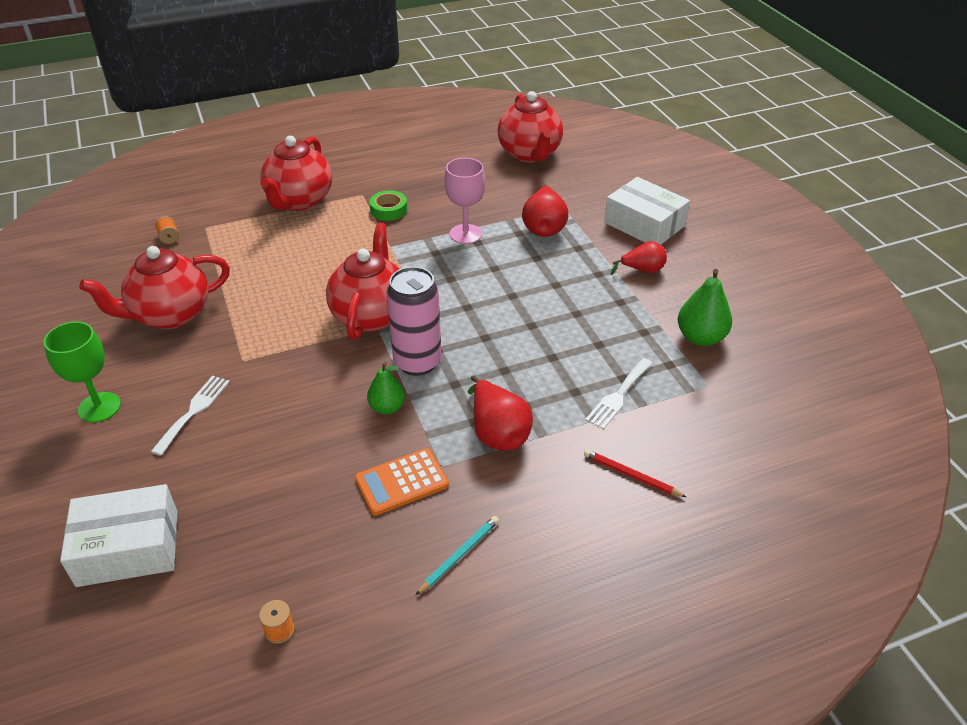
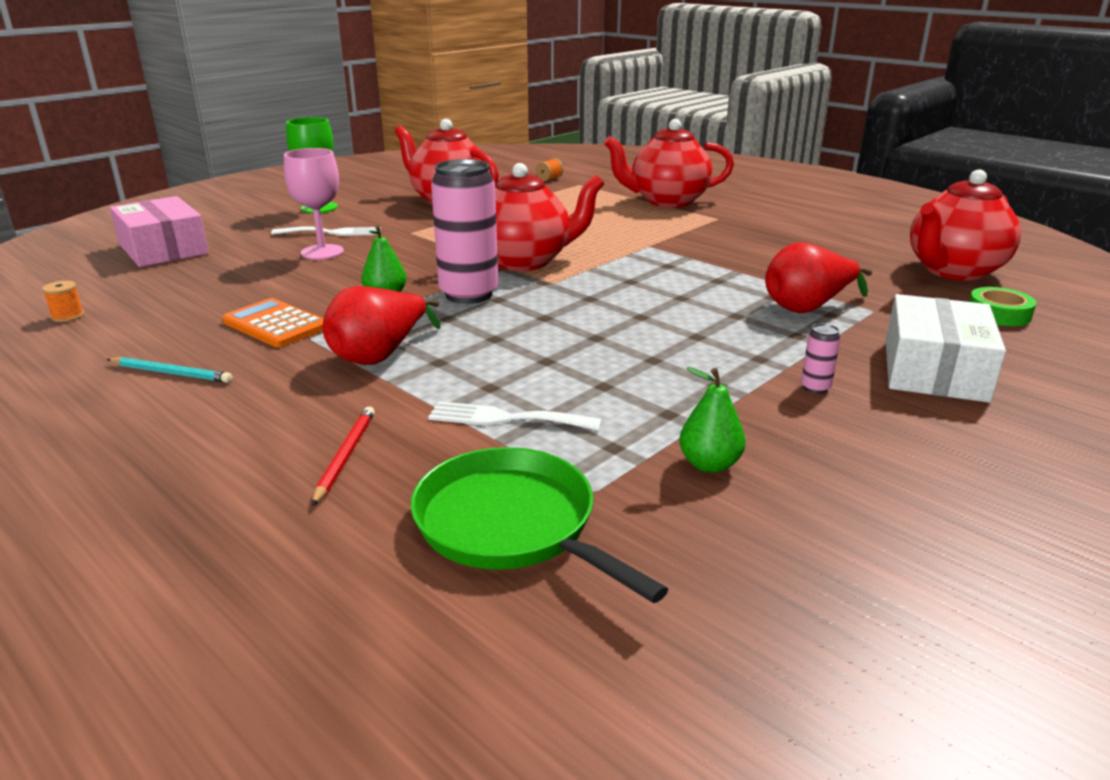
camera: 65 degrees right, 15 degrees down
white box [60,484,177,587] -> pink box [110,196,209,267]
green tape [370,190,407,221] -> green tape moved to [969,287,1036,326]
pink goblet [444,158,486,244] -> pink goblet moved to [284,148,344,260]
red pear [611,241,667,275] -> pink can [801,324,841,394]
green pear [678,269,732,346] -> green pear [679,367,746,473], size x0.66
none -> green pan [411,447,668,603]

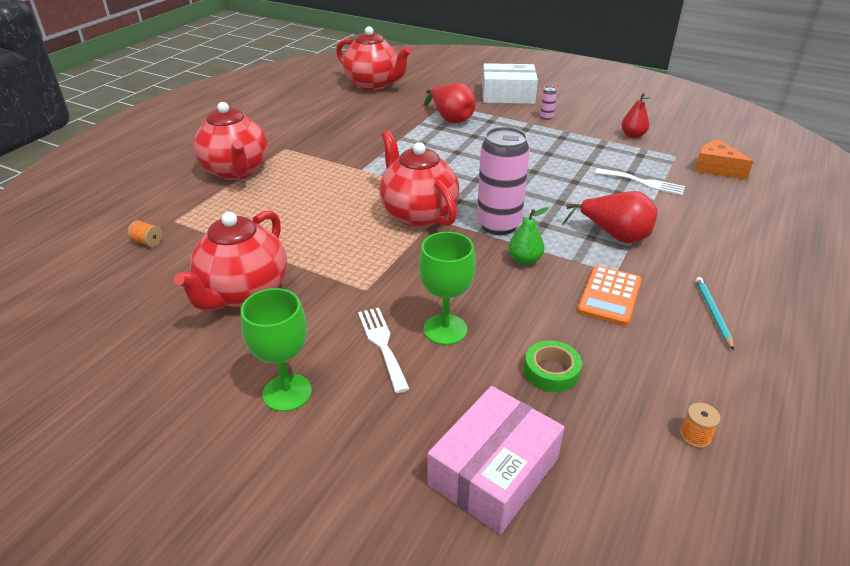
camera: 105 degrees left, 10 degrees up
pink goblet [284,148,344,260] -> green goblet [419,232,476,345]
red pencil [312,406,375,506] -> none
green pan [411,447,668,603] -> orange cheese [694,139,753,180]
white fork [428,401,602,431] -> white fork turned 60 degrees counterclockwise [595,168,685,195]
green pear [679,367,746,473] -> red pear [621,93,651,138]
green tape [969,287,1036,326] -> green tape moved to [524,340,582,392]

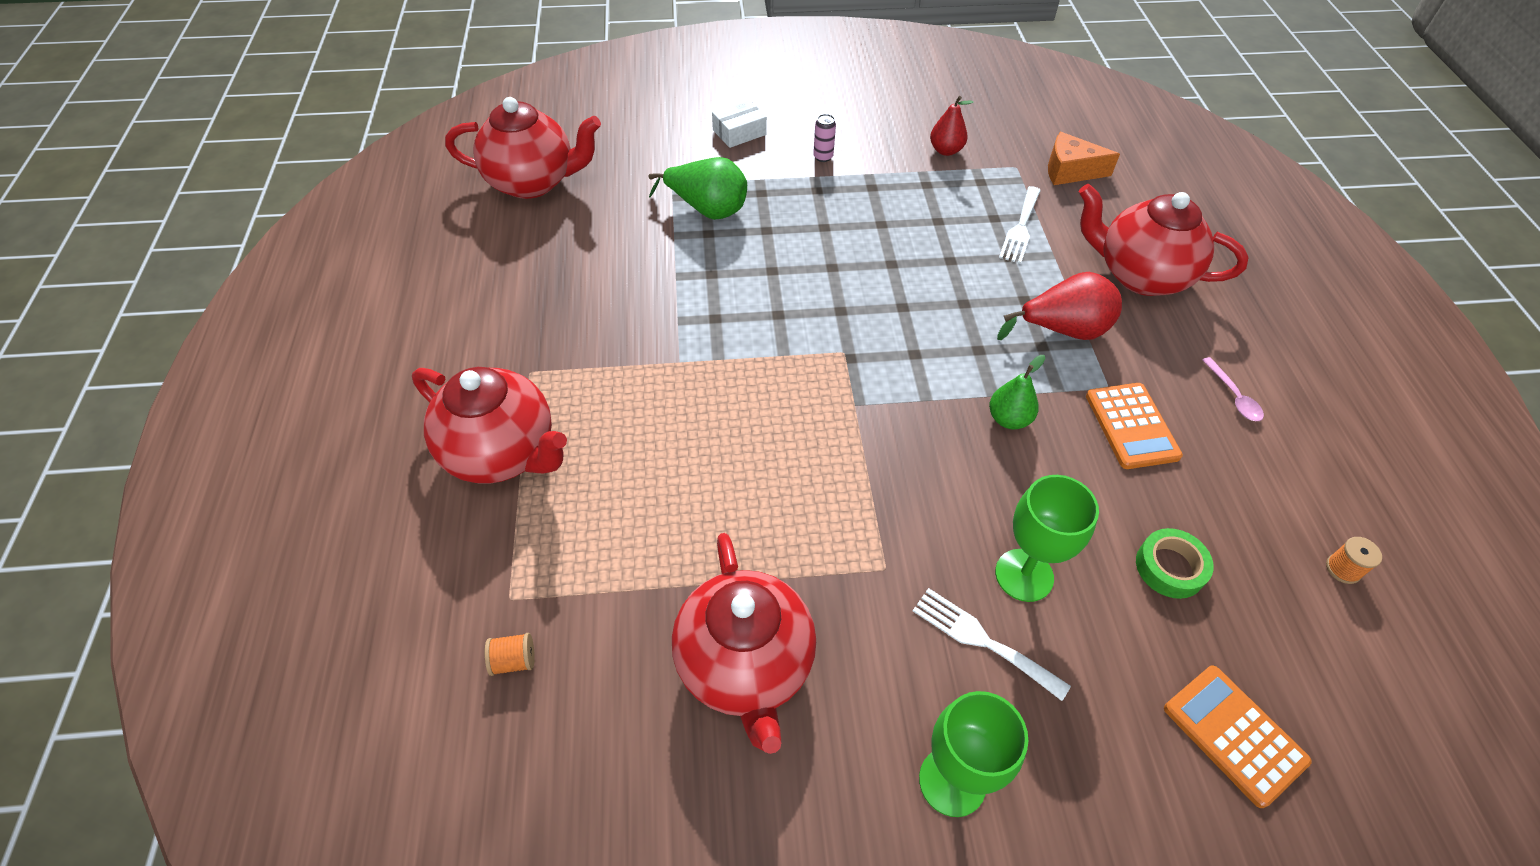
camera: 35 degrees left, 15 degrees up
red teapot [379,131,459,227] -> red teapot moved to [1079,184,1249,296]
red pear [424,83,476,123] -> green pear [648,157,747,220]
pink box [428,386,565,534] -> orange calculator [1164,666,1312,808]
pink can [477,127,530,235] -> none
white box [482,63,538,104] -> white box [712,100,767,148], size x0.56
white fork [595,168,685,195] -> white fork turned 120 degrees clockwise [999,186,1041,264]
turquoise pencil [696,277,734,351] -> pink spoon [1202,357,1264,421]

